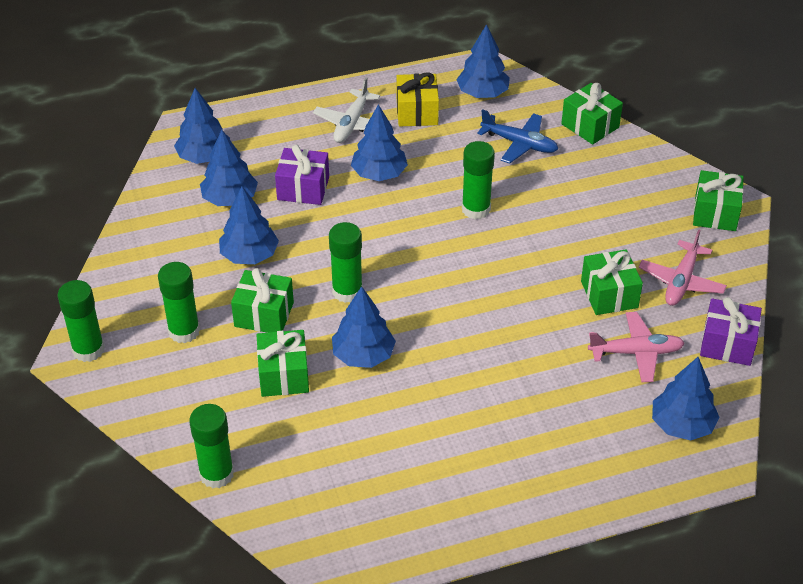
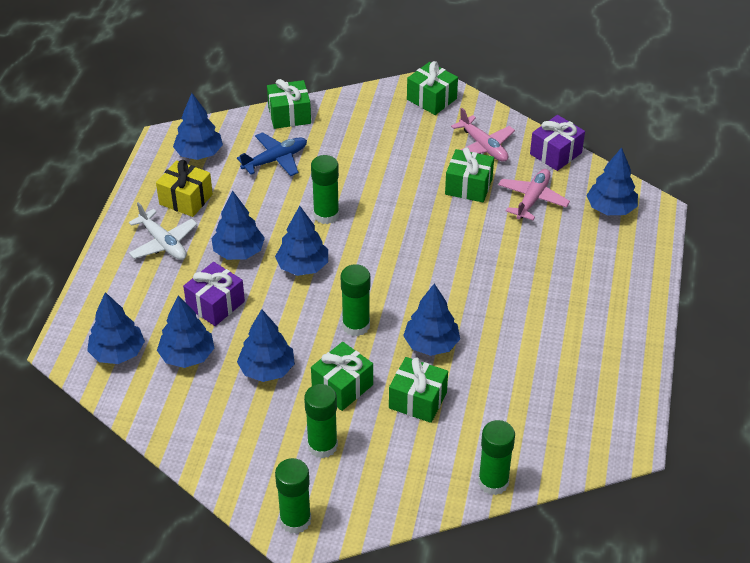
camera: 60 degrees left, 0 degrees up
none -> blue tree [275,206,328,276]

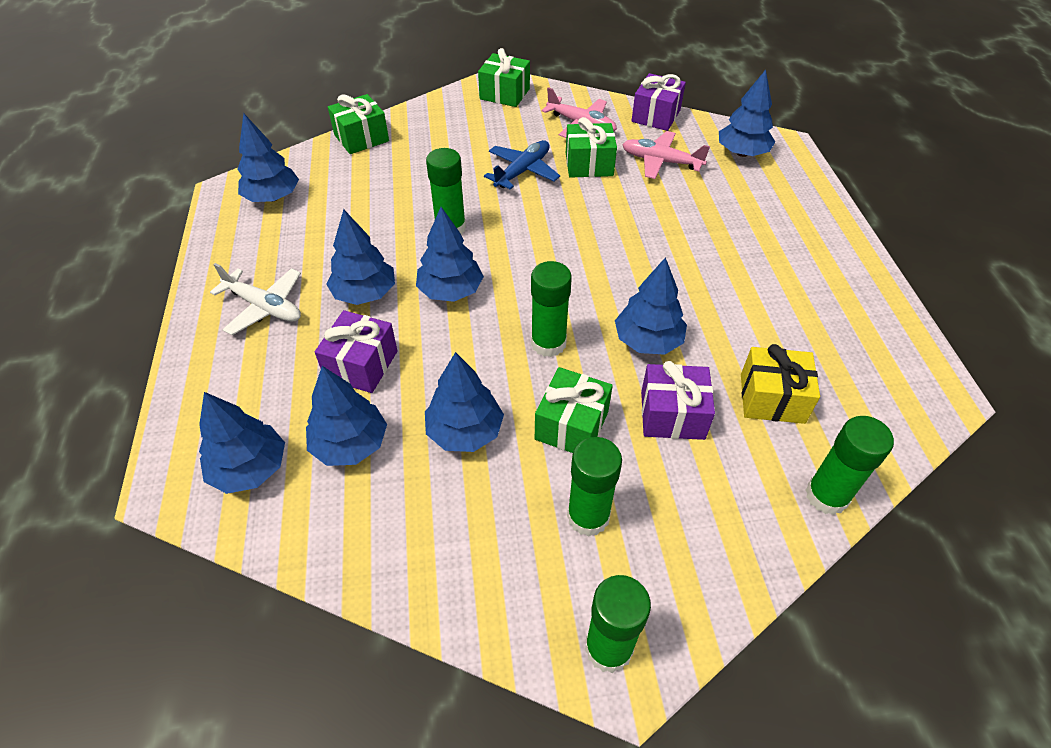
camera: 20 degrees left, 5 degrees up
yellow gift [156,160,213,217] -> yellow gift moved to [741,344,820,424]
blue plane [237,132,307,176] -> blue plane moved to [484,140,560,190]
green gift [389,357,448,423] -> purple gift [641,361,715,440]
pink plane [498,169,570,220] -> pink plane turned 75 degrees counterclockwise [622,131,710,179]

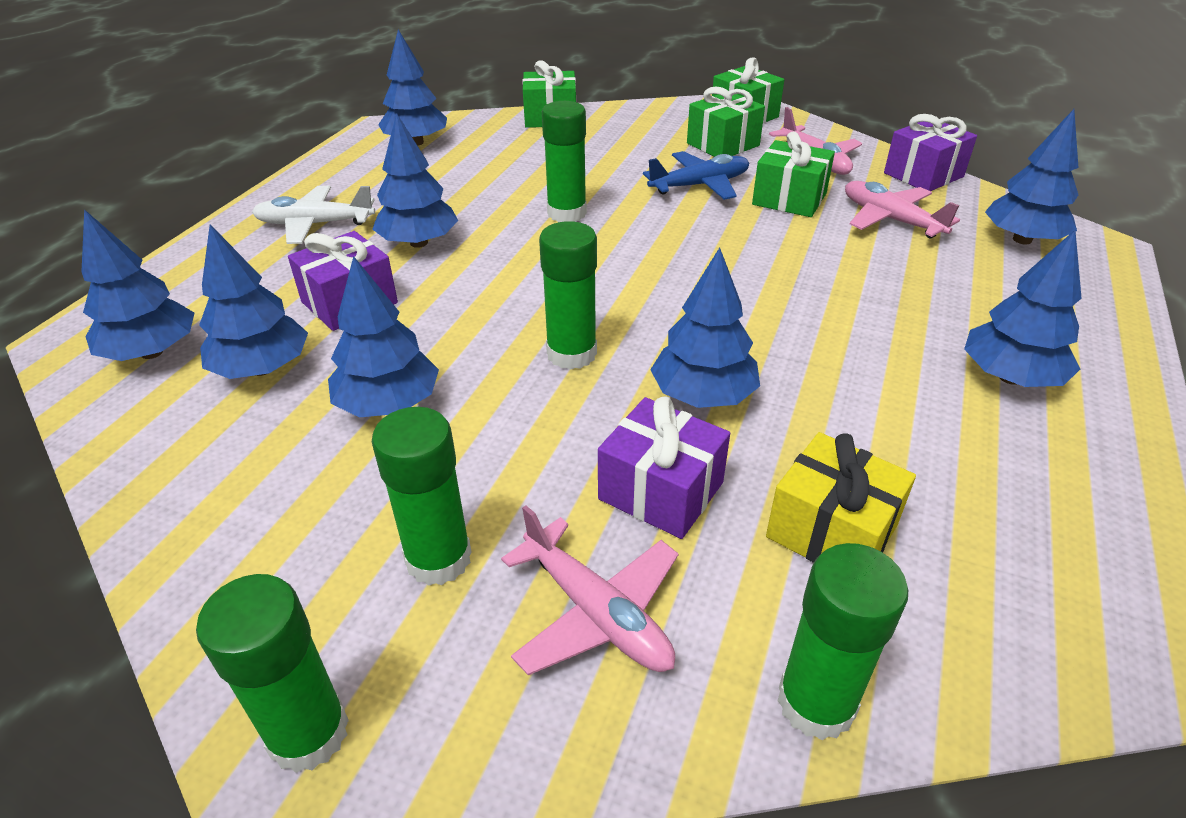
camera: 30 degrees right, 10 degrees down
white plane [210,263,301,335] -> white plane turned 120 degrees clockwise [252,186,375,244]
blue tree [416,207,484,302] -> blue tree moved to [964,230,1081,387]
green gift [535,367,613,453] -> green gift moved to [687,87,765,157]
none -> pink plane [501,505,679,675]

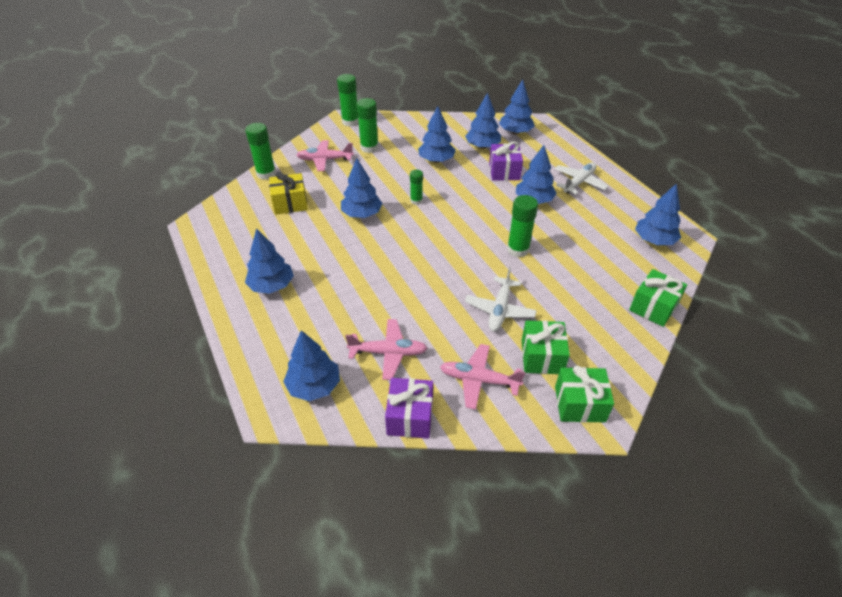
camera: 130 degrees right, 5 degrees up
green glue stick [539,221,597,370] -> green glue stick [410,170,423,205], size x0.61
purple gift [598,396,730,539] -> none
blue plane [643,151,749,200] -> white plane [465,267,537,332]
green gift [752,131,835,217] -> none

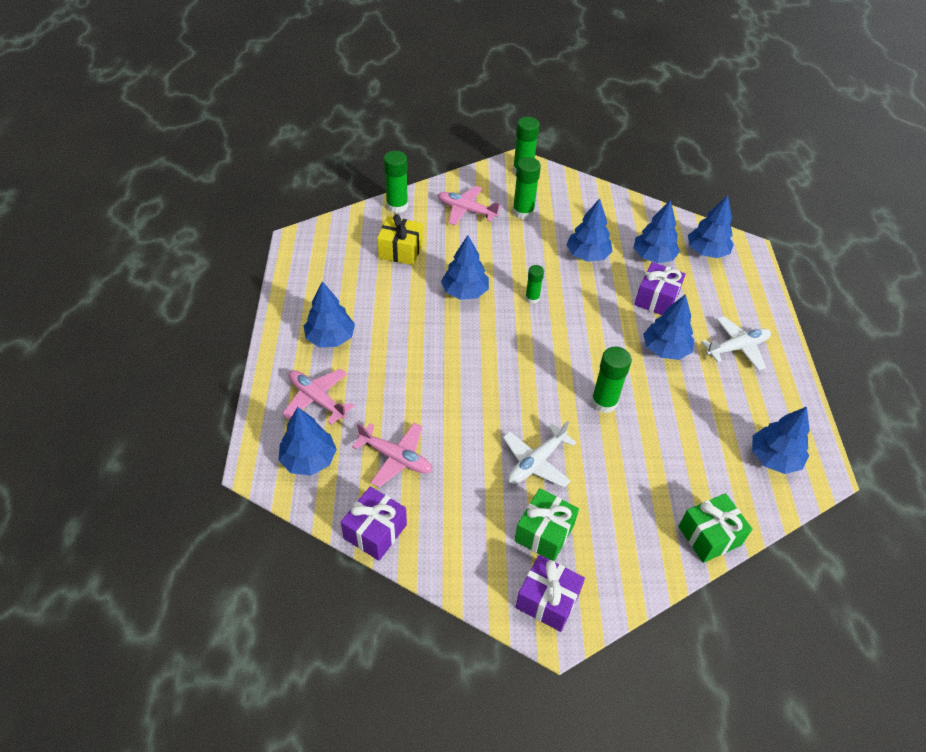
camera: 25 degrees right, 5 degrees up
pink plane [440,344,525,410] -> pink plane moved to [282,369,355,425]
green gift [555,365,614,423] -> purple gift [516,555,585,632]

